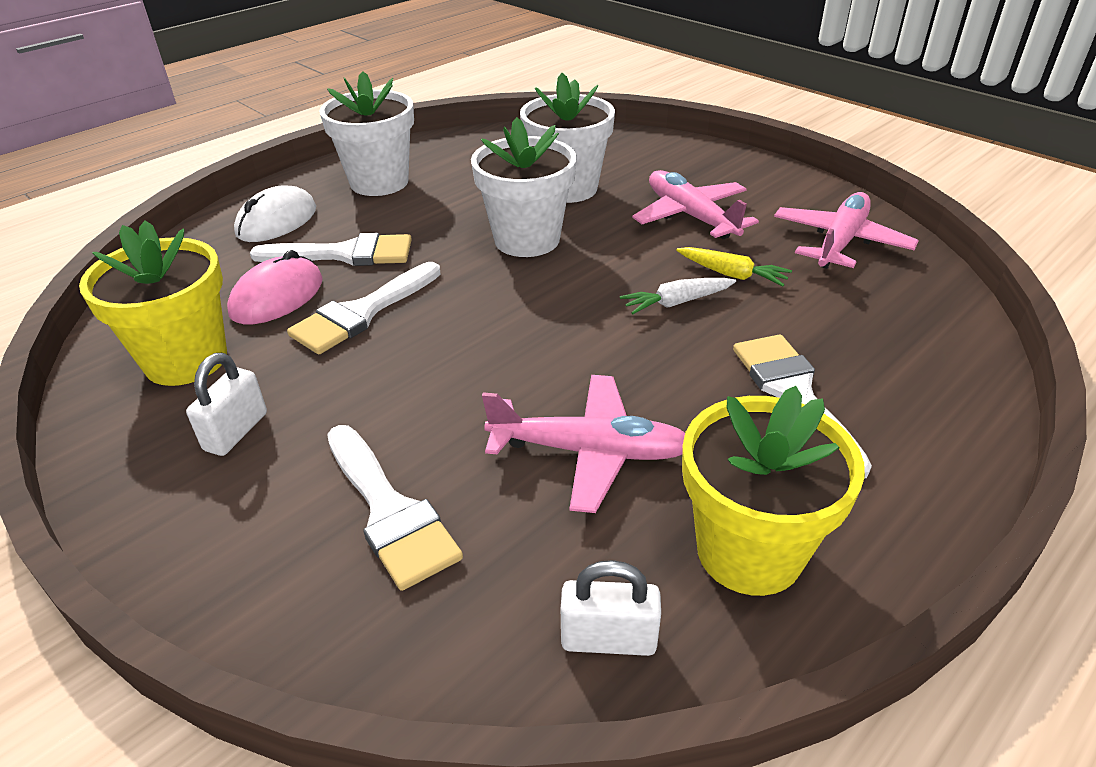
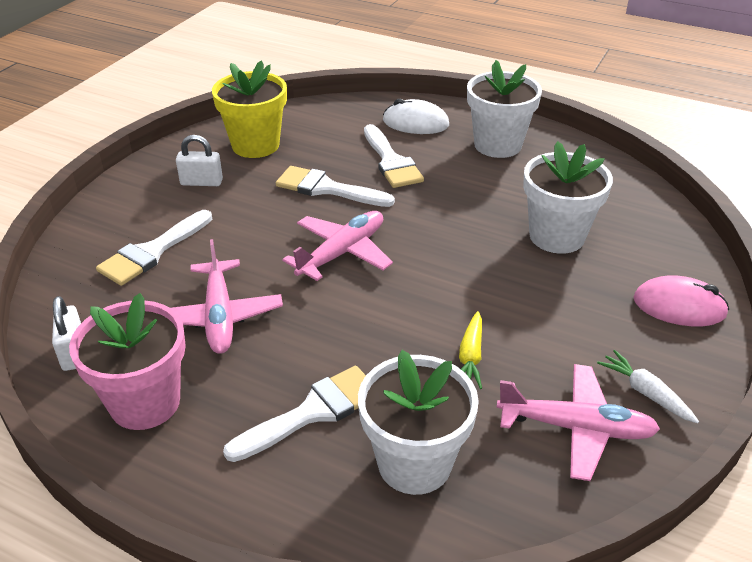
camera: 70 degrees right, 0 degrees up
pink mouse [227,250,323,324] -> pink mouse moved to [634,275,729,326]
white flower pot [471,117,577,257] -> white flower pot moved to [358,350,479,495]
white carrot [620,278,736,314] -> white carrot moved to [597,350,699,423]
pink plane [632,170,759,239] -> pink plane moved to [282,211,393,281]
yellow flower pot [682,386,865,596] -> pink flower pot [69,293,186,430]

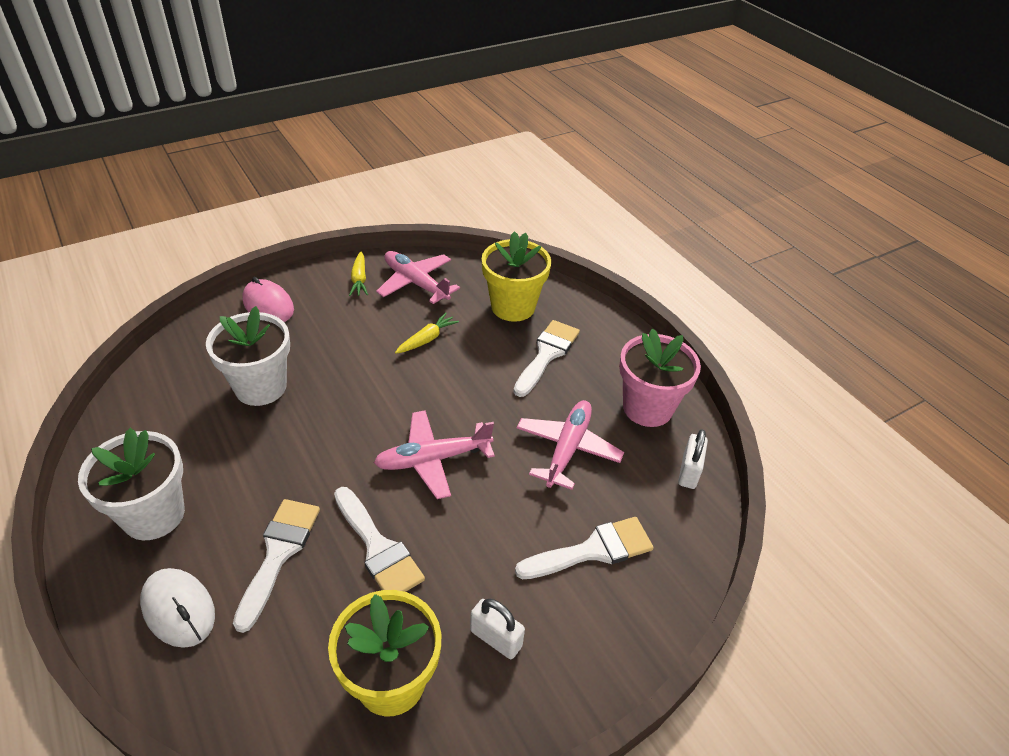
camera: 150 degrees left, 5 degrees up
white brush [223,366,366,462] -> white brush turned 120 degrees clockwise [514,320,580,397]
white flower pot [358,350,479,495] -> yellow flower pot [482,231,551,322]
white carrot [597,350,699,423] -> yellow carrot [349,252,368,296]

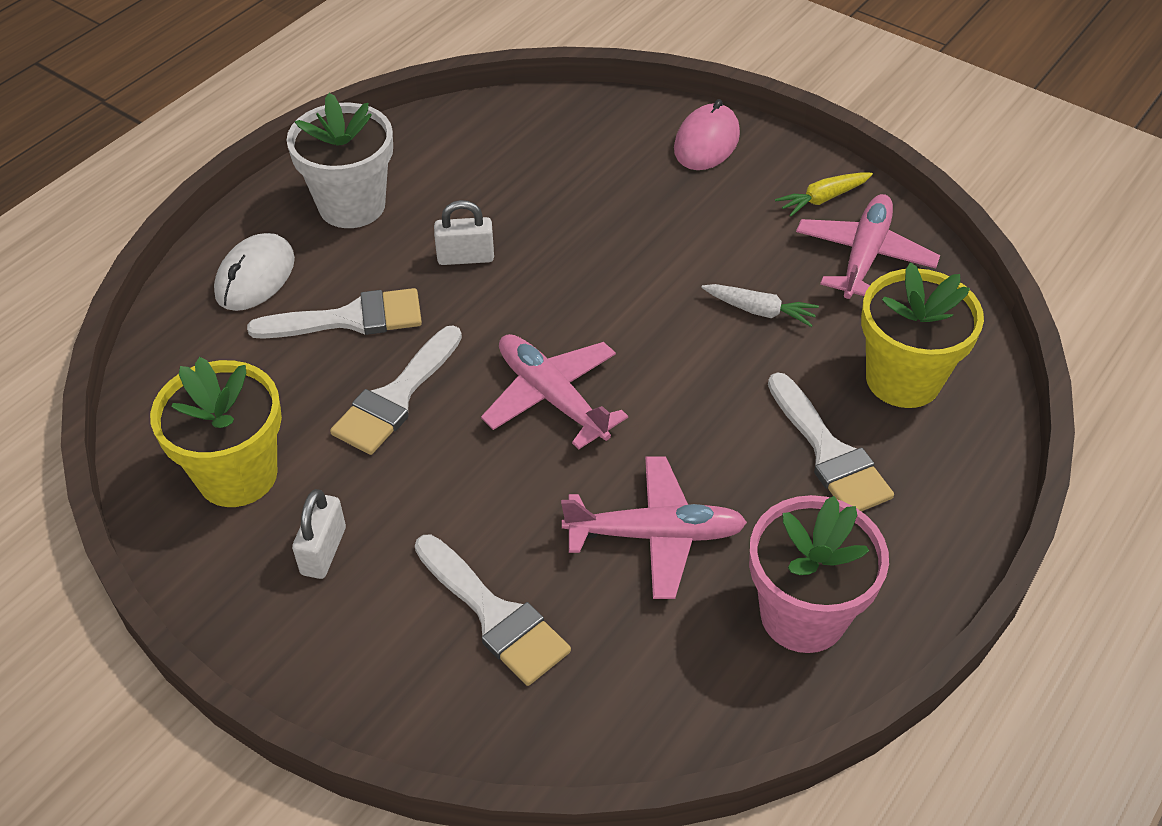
camera: 70 degrees right, 5 degrees up
white flower pot [206,306,290,406] -> none
yellow carrot [395,313,459,354] -> white carrot [701,284,819,327]
white brush [514,320,580,397] -> white brush turned 60 degrees clockwise [768,372,894,511]
white padlock [678,429,708,489] -> white padlock moved to [434,200,494,265]

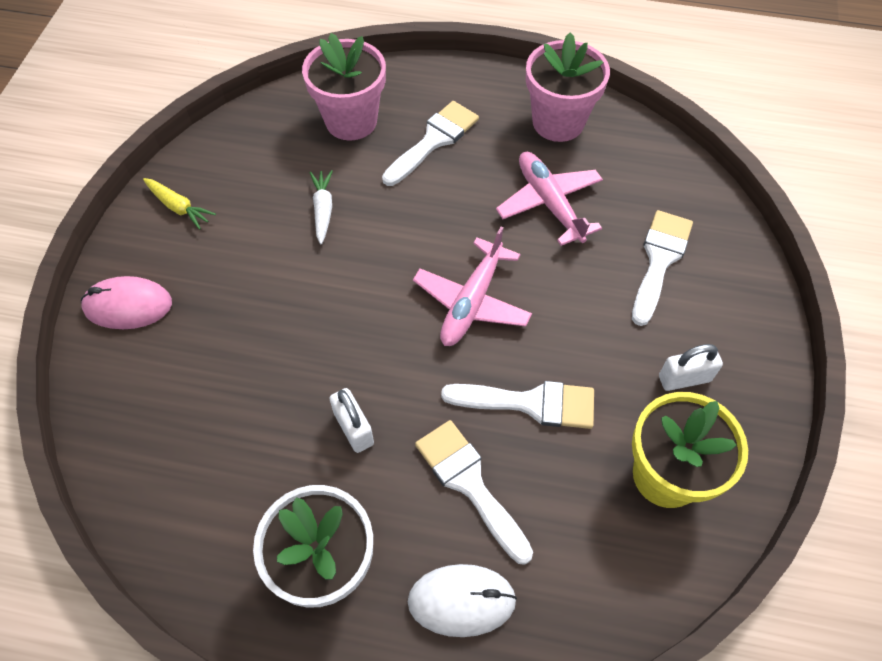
camera: 115 degrees left, 10 degrees up
pink plane [796,194,940,299] -> none
yellow flower pot [861,262,984,408] -> pink flower pot [302,33,386,141]

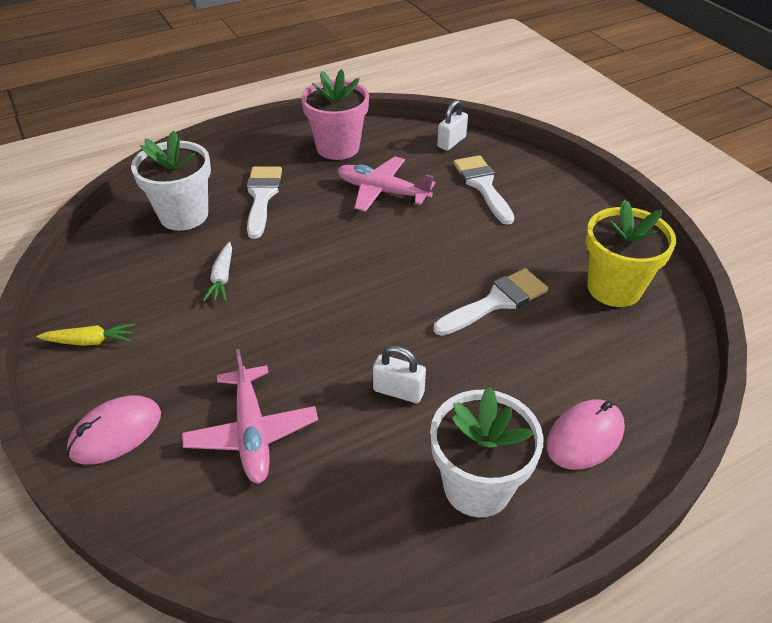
camera: 40 degrees left, 15 degrees down
pink flower pot [302,33,386,141] -> white flower pot [131,131,211,231]
white carrot [310,170,333,244] -> white carrot turned 135 degrees counterclockwise [203,242,232,301]
white mouse [408,564,517,637] -> pink mouse [547,399,625,470]
pink plane [413,227,532,346] -> pink plane moved to [182,349,318,484]
white brush [415,420,533,565] -> none
white padlock [659,344,723,391] -> white padlock moved to [437,100,468,151]

